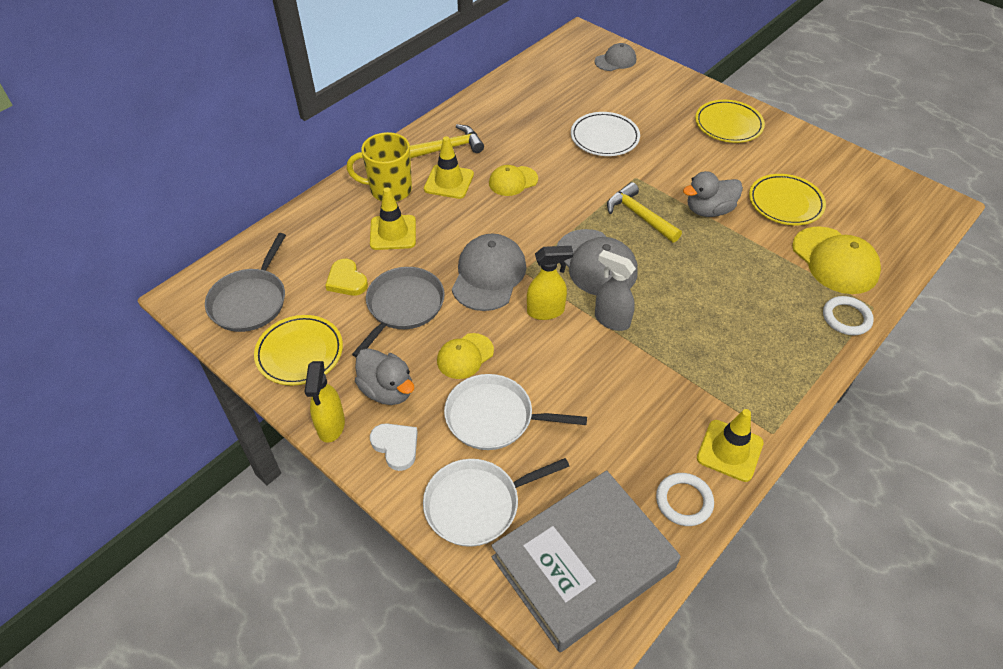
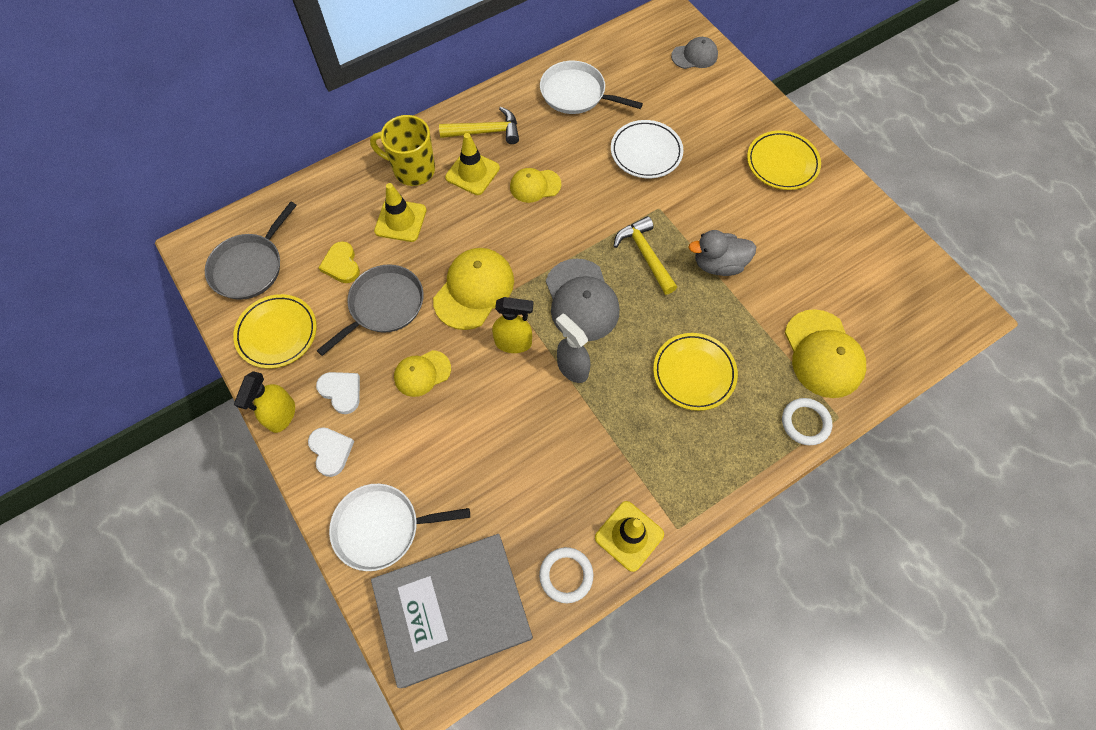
camera: 15 degrees right, 15 degrees up
grey duck [355,348,414,405] -> white heart [316,372,360,414]
white pan [444,374,587,450] -> white pan moved to [540,61,643,114]
grey cap [452,233,527,311] -> yellow cap [433,248,514,330]
yellow plate [749,174,826,225] -> yellow plate moved to [653,333,738,411]

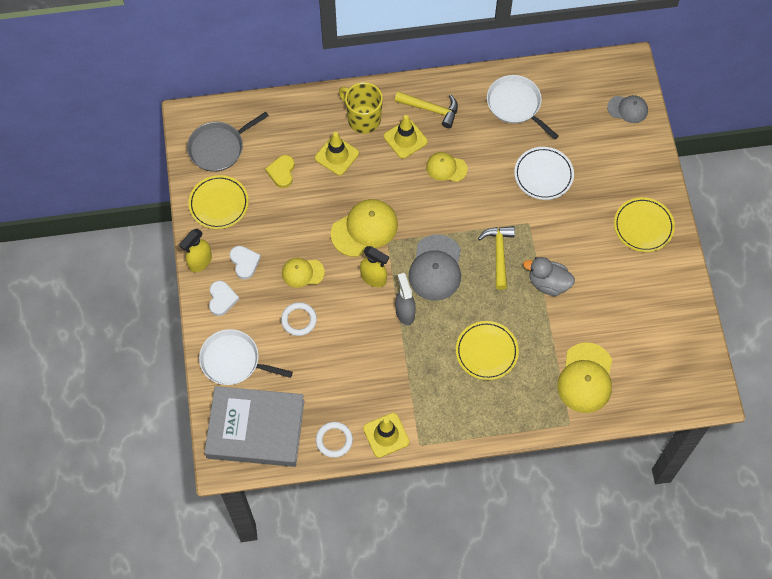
camera: 25 degrees right, 0 degrees up
grey pan [317,265,424,356] -> none
white ring [782,398,832,445] -> white ring moved to [281,302,317,336]

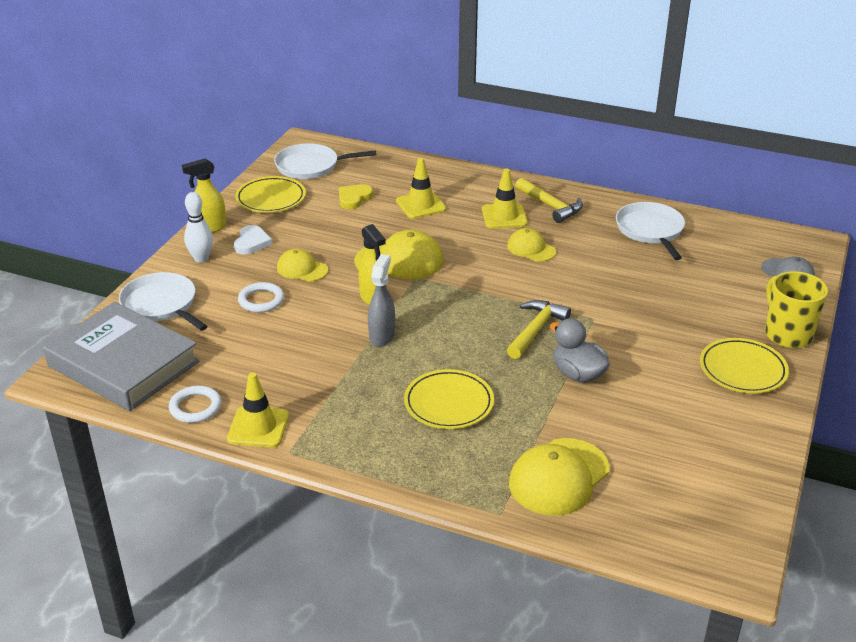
camera: 30 degrees right, 30 degrees down
grey pan [187,112,269,172] -> white pan [274,144,376,179]
white heart [209,280,239,316] -> white bowling pin [184,192,213,263]
yellow mug [339,82,383,134] -> yellow mug moved to [765,271,828,348]
grey cap [409,234,461,301] -> none
white plate [514,147,574,200] -> none

